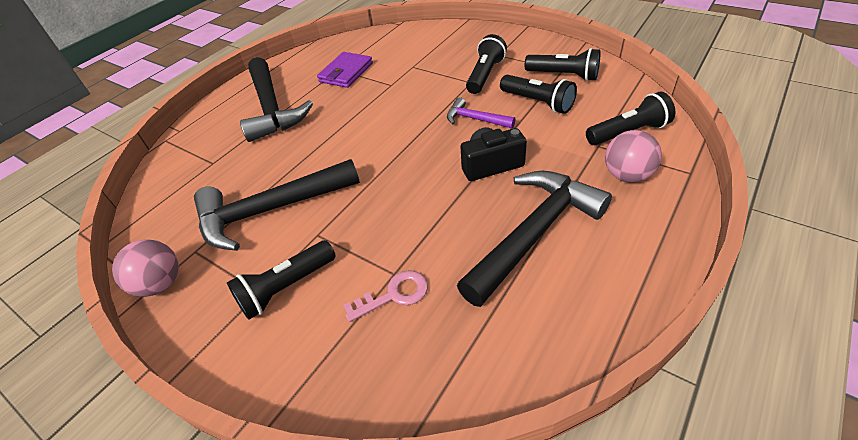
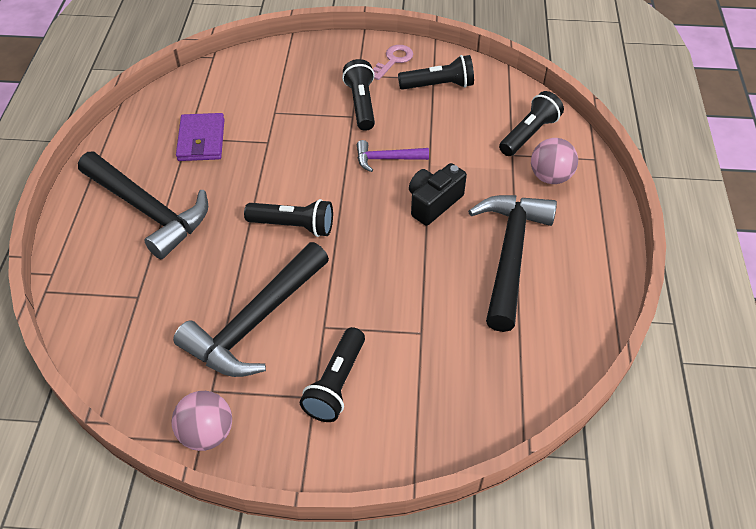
camera: 35 degrees left, 5 degrees up
pink key [343,270,428,322] -> pink key moved to [373,45,413,80]
black flashlight [500,75,577,114] -> black flashlight moved to [244,199,333,237]

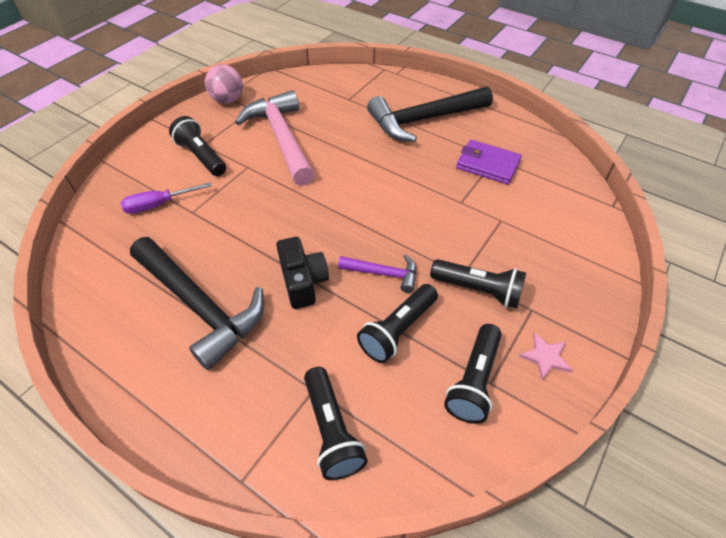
camera: 120 degrees right, 0 degrees up
black hammer [173,242,329,377] -> pink hammer [235,90,315,186]
black flashlight [244,199,333,237] -> black flashlight moved to [357,284,438,363]
purple hammer [357,140,429,172] -> purple hammer turned 75 degrees clockwise [338,254,416,293]
pink key [373,45,413,80] -> pink star [519,332,573,380]
pink ball [531,138,578,184] -> none
none -> purple screwdriver [121,182,212,214]

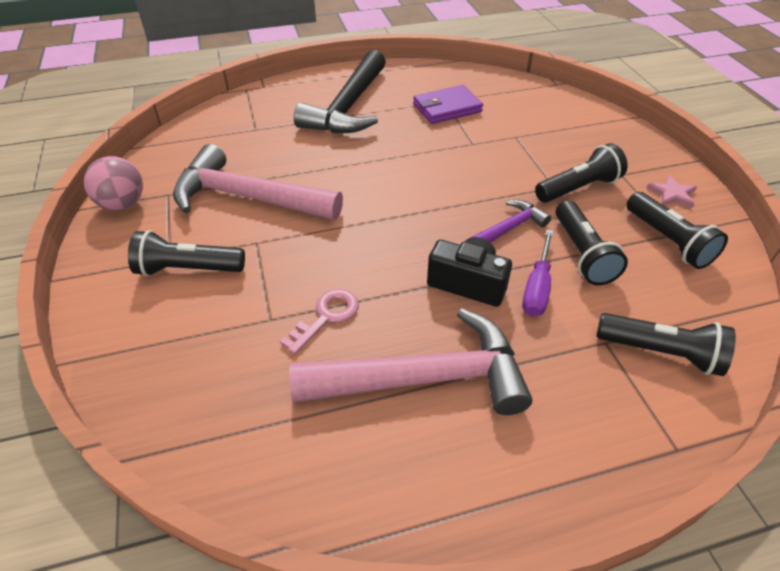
camera: 50 degrees left, 5 degrees down
purple screwdriver [121,182,212,214] -> purple screwdriver moved to [522,229,553,317]
black hammer [130,237,264,370] -> pink hammer [289,308,532,415]
none -> pink key [280,289,359,355]

